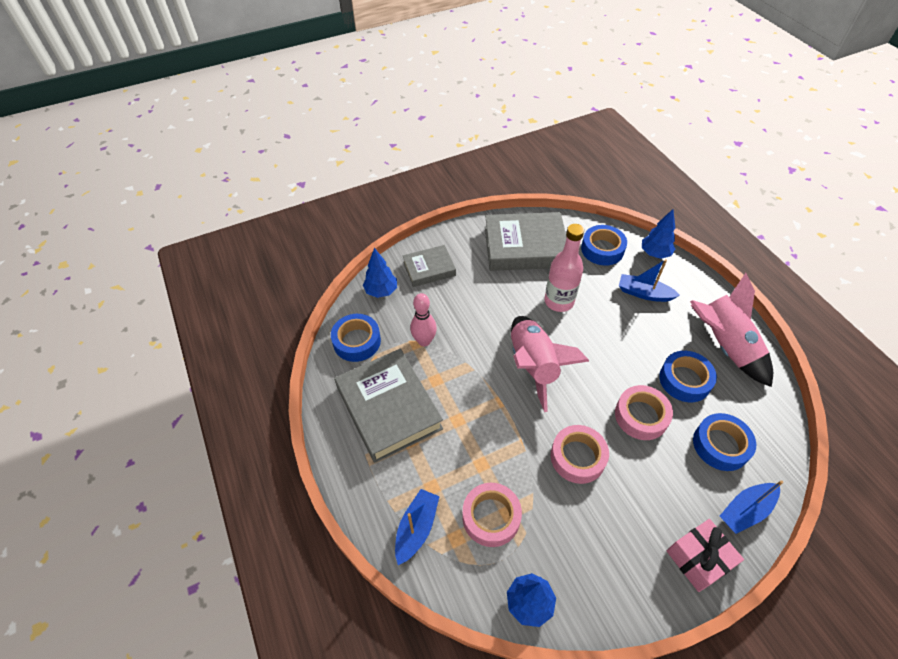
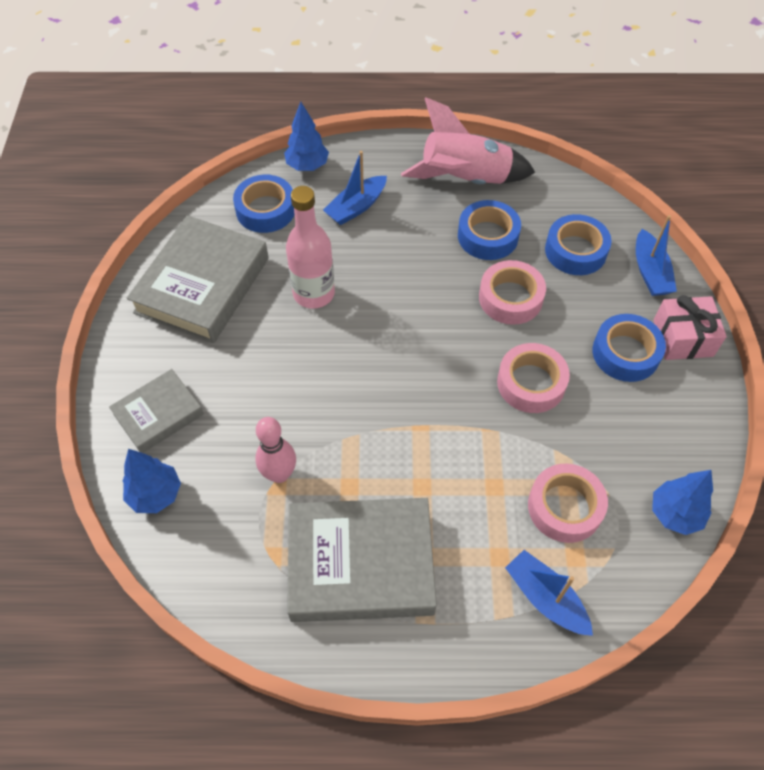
camera: 65 degrees left, 5 degrees up
blue tape [331,314,381,362] -> blue tape moved to [592,314,666,382]
grey book [403,245,456,287] -> grey book turned 45 degrees clockwise [109,369,204,453]
pink rocket [511,316,589,412] -> none

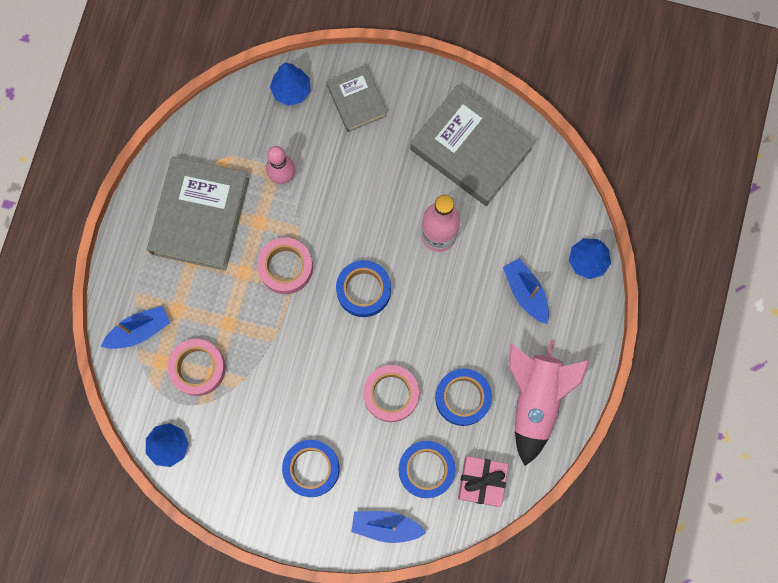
camera: 105 degrees right, 20 degrees up
blue tape [233,175,295,233] -> blue tape moved to [336,260,391,317]
pink tape [497,343,570,413] -> pink tape moved to [257,237,313,294]
pink gift [653,295,727,360] -> pink gift moved to [458,456,509,507]

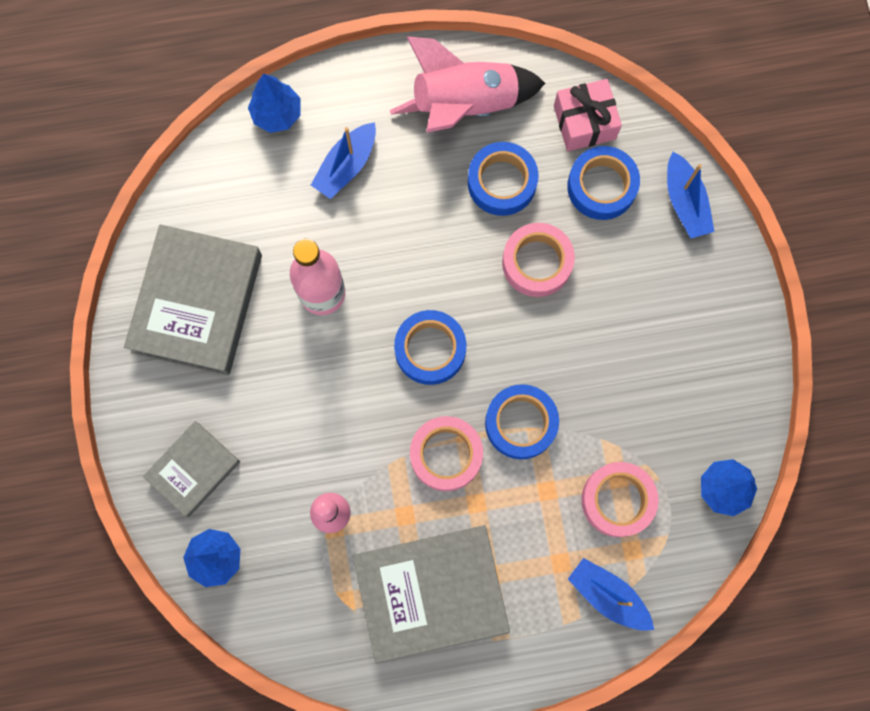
camera: 115 degrees left, 0 degrees up
blue tape [282,440,340,497] -> blue tape moved to [485,384,559,459]

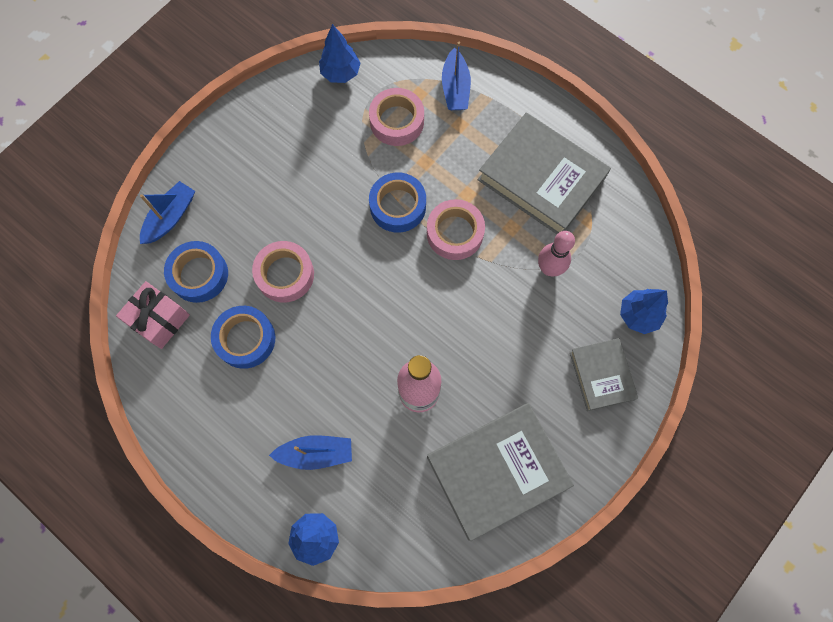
camera: 130 degrees left, 5 degrees down
grey book [143,421,240,517] -> grey book turned 75 degrees clockwise [570,338,638,412]
pink rocket [390,36,545,133] -> none
blue tape [394,310,466,385] -> none

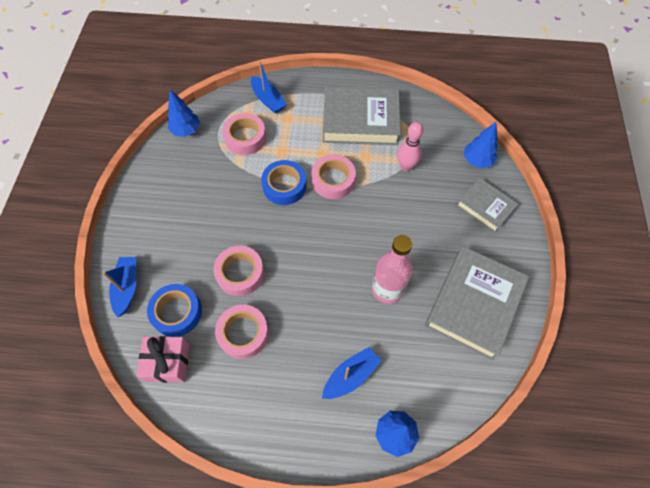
camera: 35 degrees left, 10 degrees down
blue tape [211,306,275,369] -> pink tape [215,305,269,359]

